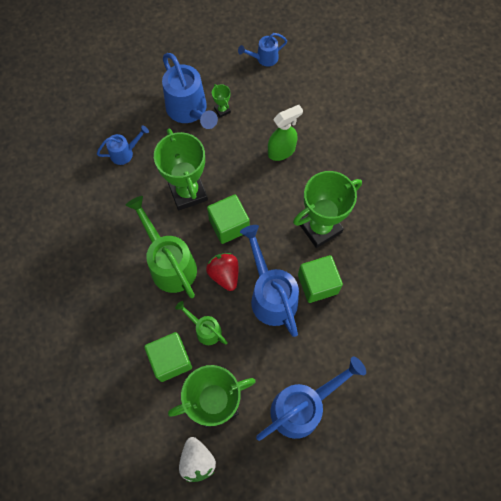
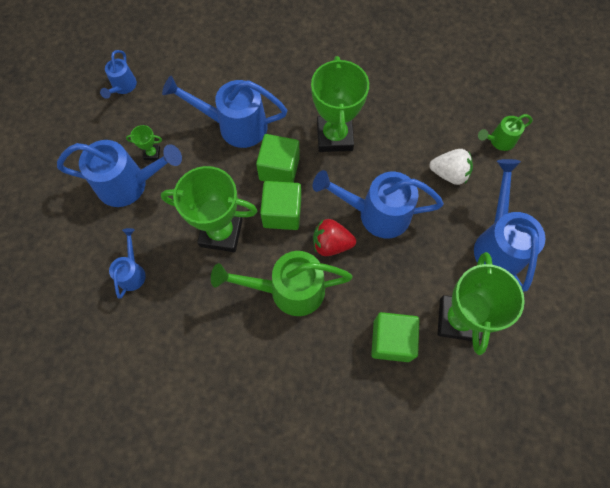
camera: 60 degrees left, 0 degrees up
green watering can [175,301,228,345] -> green watering can moved to [478,114,532,151]
white strawberry [179,437,216,482] -> white strawberry moved to [429,149,473,185]
green spray bottle [268,105,303,161] -> blue watering can [162,76,287,148]
green cube [298,255,343,303] -> green cube moved to [256,134,300,183]

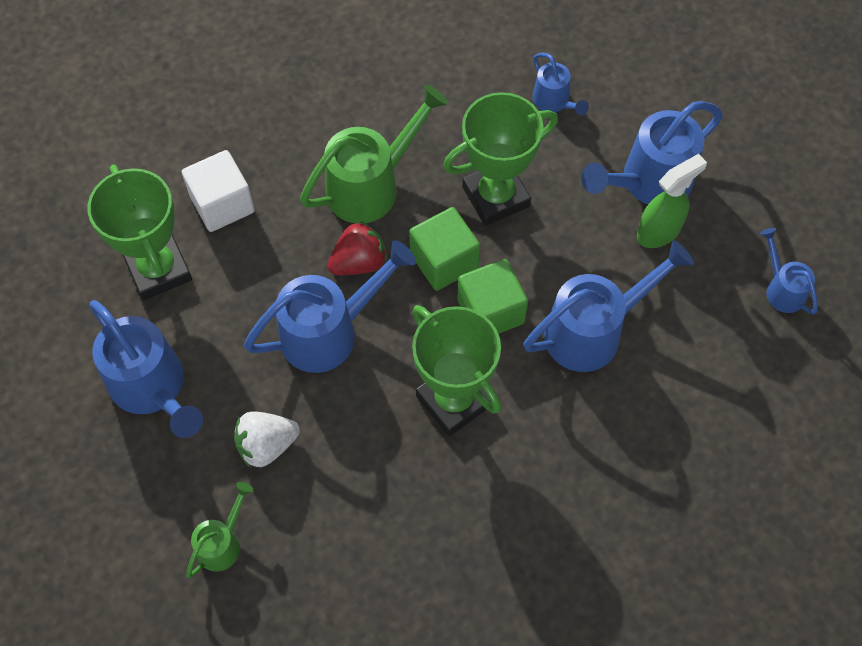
camera: 145 degrees right, 5 degrees down
green trophy [126,125,162,160] -> green spray bottle [637,154,707,248]
green cube [371,312,419,362] -> white cube [182,150,255,232]

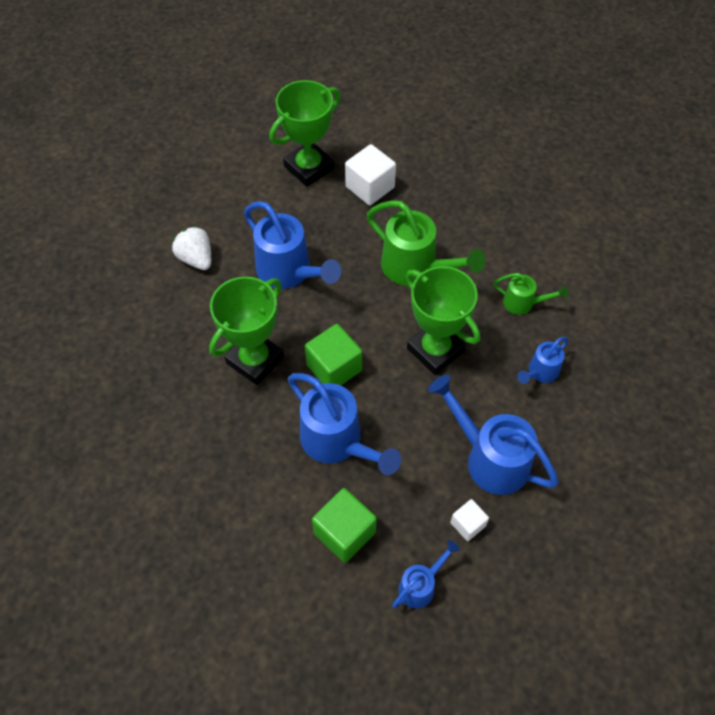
camera: 75 degrees right, 5 degrees down
blue watering can [89,300,203,438] -> none
green watering can [186,482,253,578] -> green watering can moved to [493,273,568,315]
red strawberry [327,221,387,275] -> none
green cube [409,207,480,291] -> green cube moved to [312,488,377,563]
green spray bottle [637,154,707,248] -> none
none -> white cube [450,499,489,541]

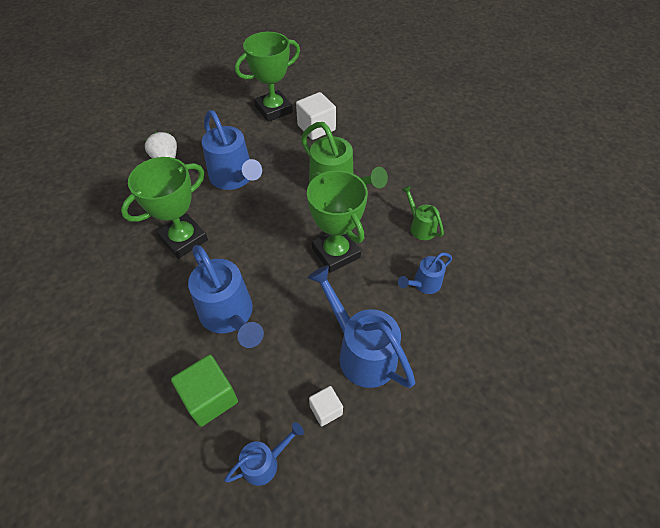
camera: 10 degrees right, 5 degrees down
green cube [305,324,362,386] -> none
green watering can [493,273,568,315] -> green watering can turned 150 degrees counterclockwise [401,185,444,240]

